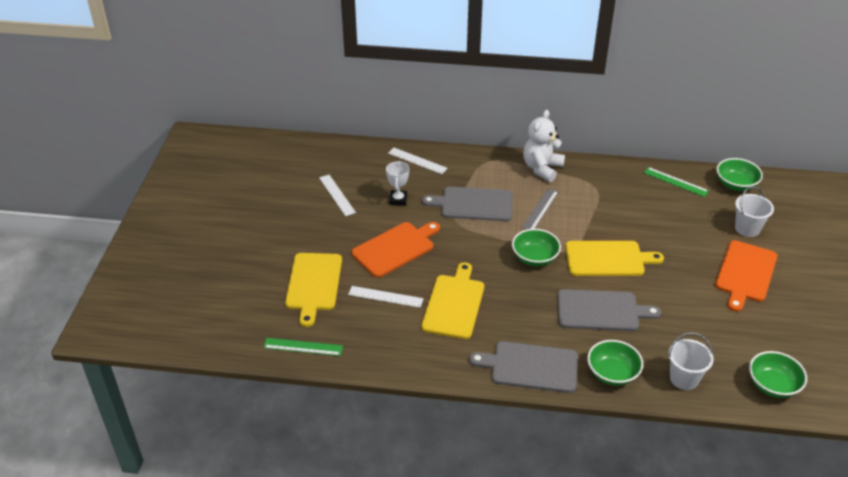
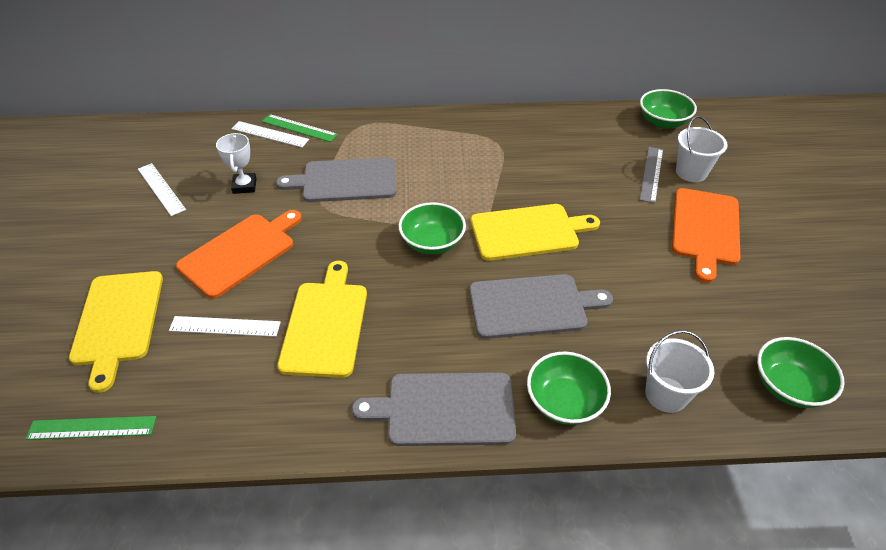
camera: 10 degrees left, 5 degrees up
grey ruler [522,188,558,230] -> grey ruler moved to [640,147,663,203]
white teddy bear [523,110,565,182] -> none
green ruler [644,167,709,197] -> green ruler moved to [262,114,338,142]

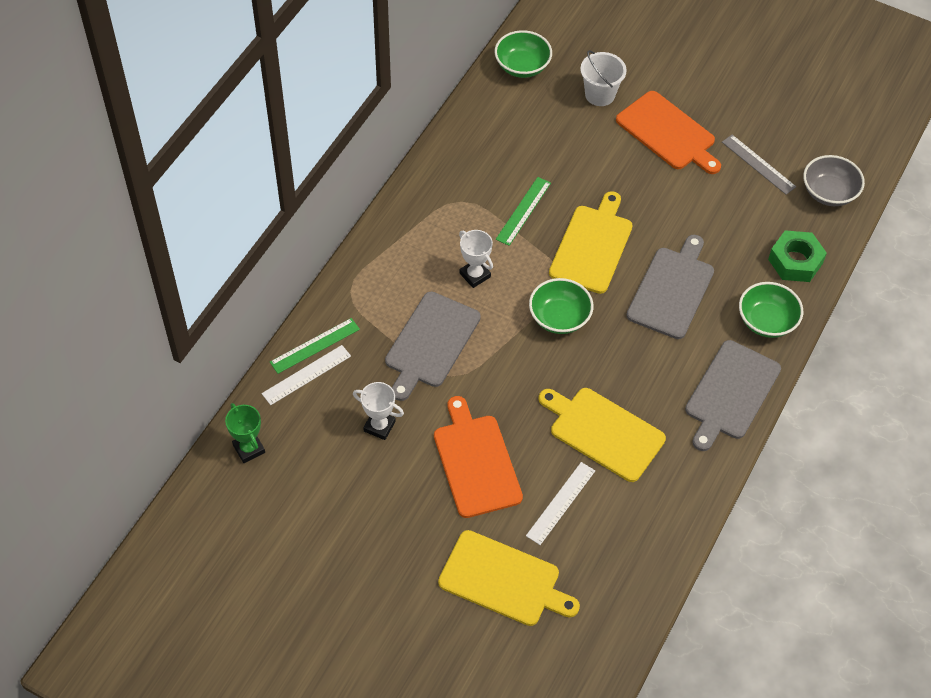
camera: 60 degrees left, 10 degrees up
green ruler [25,416,157,440] -> green ruler moved to [496,177,551,246]
white ruler [138,163,186,216] -> none
grey ruler [640,147,663,203] -> grey ruler moved to [722,135,796,195]
white bucket [645,330,714,413] -> green nut [768,230,827,282]
green bowl [757,337,845,408] -> grey bowl [803,155,865,206]
none -> green trophy [225,403,265,463]
none -> white trophy [459,230,493,288]

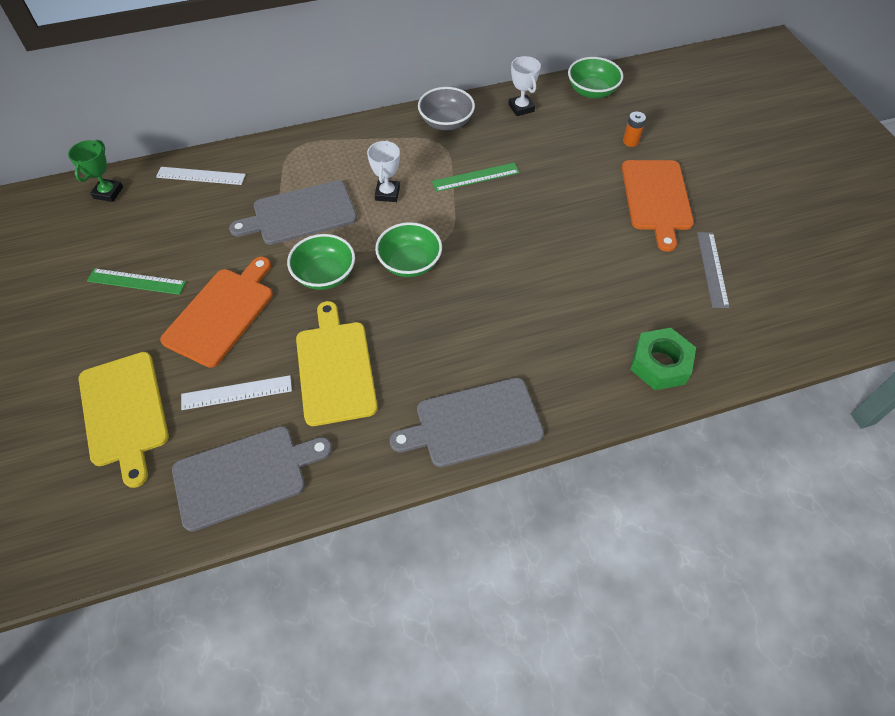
camera: 45 degrees right, 0 degrees up
green ruler [270,318,360,374] -> green ruler moved to [87,268,186,295]
white trophy [353,382,404,440] -> white trophy moved to [509,56,541,116]
yellow cutting board [549,191,633,294] -> none
white bucket [580,50,627,106] -> orange battery [623,111,646,147]
grey cutting board [626,235,714,339] -> grey cutting board moved to [172,426,332,532]
green bowl [739,282,803,338] -> green bowl moved to [287,234,355,290]
grey bowl [803,155,865,206] -> grey bowl moved to [418,87,475,130]

